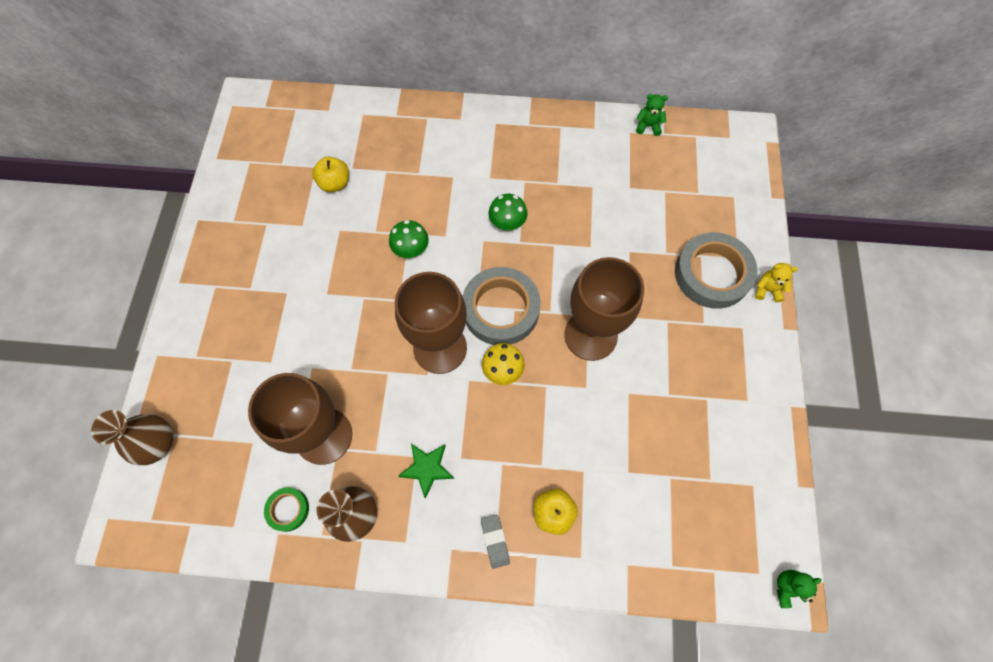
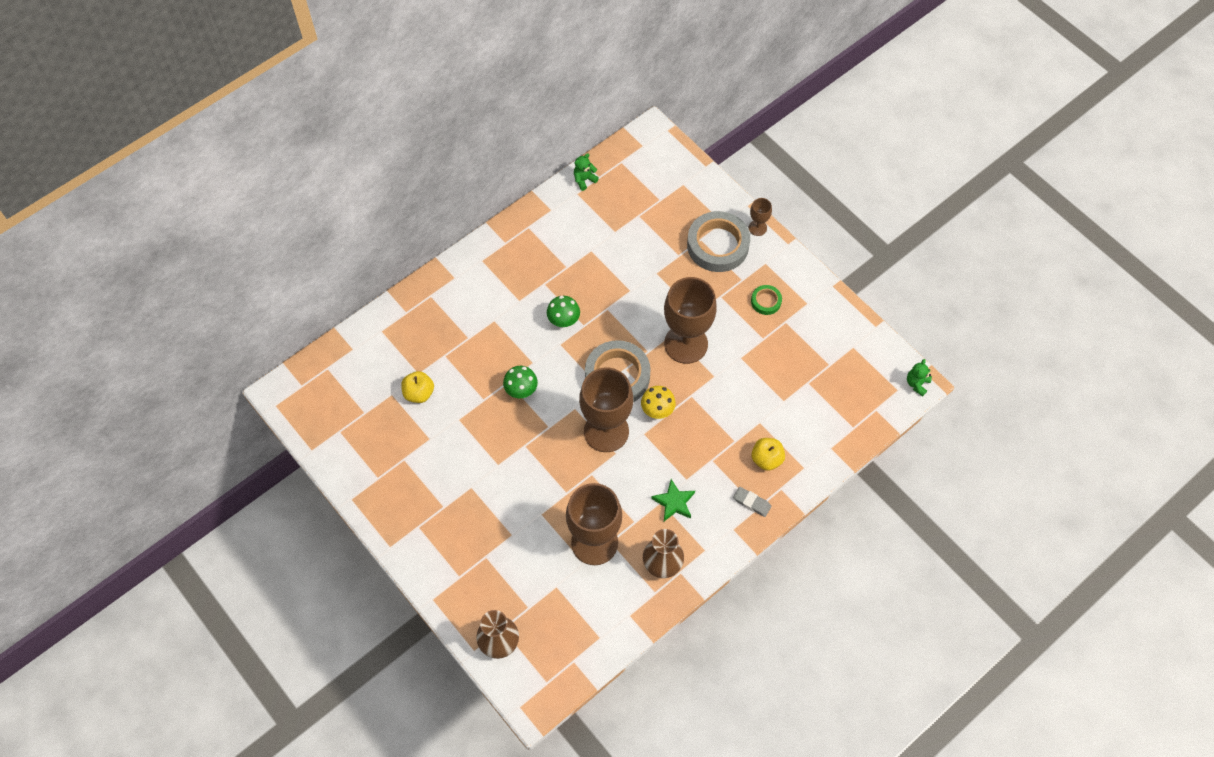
camera: 45 degrees left, 5 degrees down
green tape [264,487,309,532] -> green tape moved to [751,285,782,315]
yellow teddy bear [755,263,798,303] -> brown goblet [749,198,772,236]

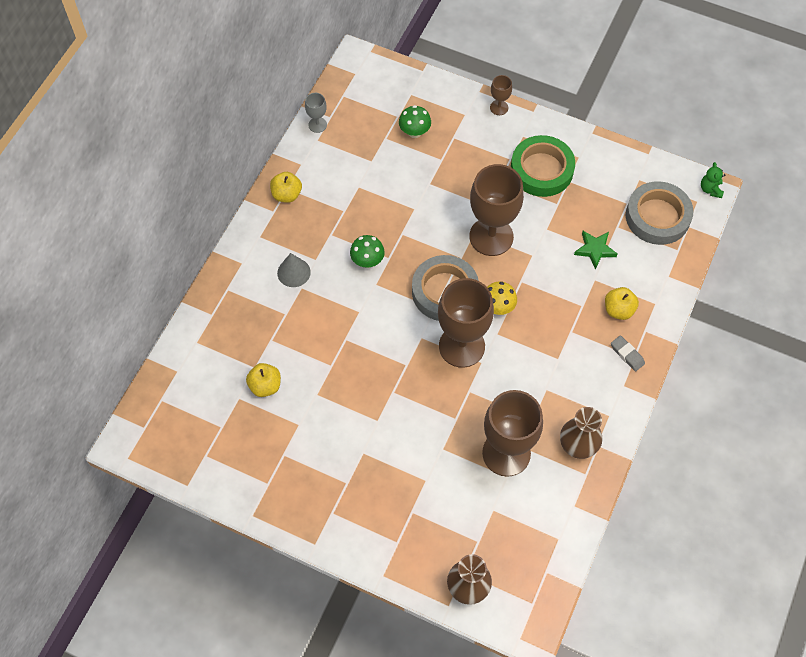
camera: 25 degrees left, 0 degrees up
green mushroom [503,366,538,398] -> green mushroom moved to [399,105,431,138]
green teddy bear [574,154,599,191] -> grey goblet [305,93,327,133]
green star [651,479,695,521] -> green star moved to [574,231,618,269]
grey tape [687,211,750,272] -> grey tape moved to [626,181,694,245]
grey eraser [733,487,771,517] -> grey eraser turned 45 degrees clockwise [611,335,645,371]
green tape [751,285,782,315] -> green tape [511,135,575,197], size x2.09
none -> yellow apple [270,172,302,203]
none -> grey cone [277,253,311,287]

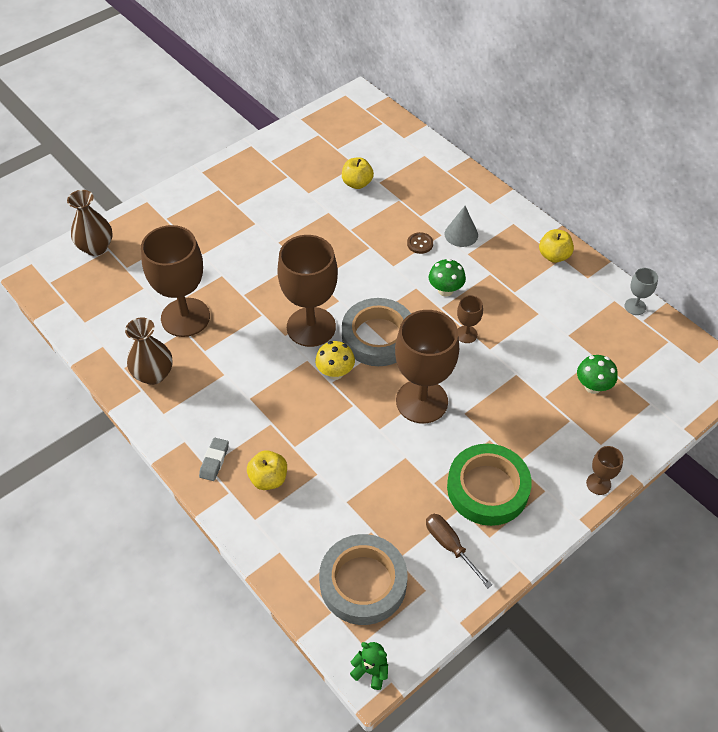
camera: 115 degrees right, 10 degrees down
green star [574,231,618,269] -> none
grey eraser [611,335,645,371] -> grey eraser turned 60 degrees counterclockwise [199,438,229,481]
none -> brown button [407,232,433,254]
none -> brown screwdriver [426,514,492,588]
none -> brown goblet [457,295,483,343]

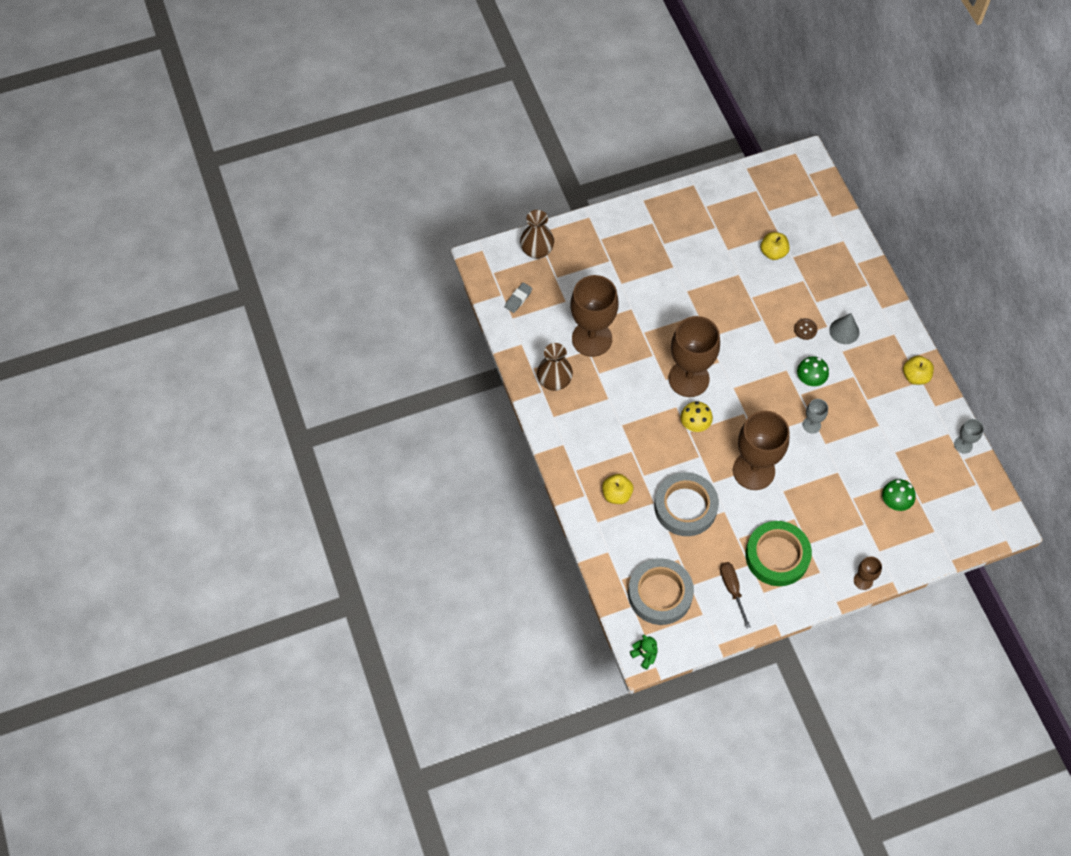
camera: 20 degrees right, 10 degrees up
grey eraser [199,438,229,481] -> grey eraser moved to [505,282,532,313]
grey tape [342,298,411,366] -> grey tape moved to [654,472,719,536]
brown goblet [457,295,483,343] -> grey goblet [803,399,828,434]

